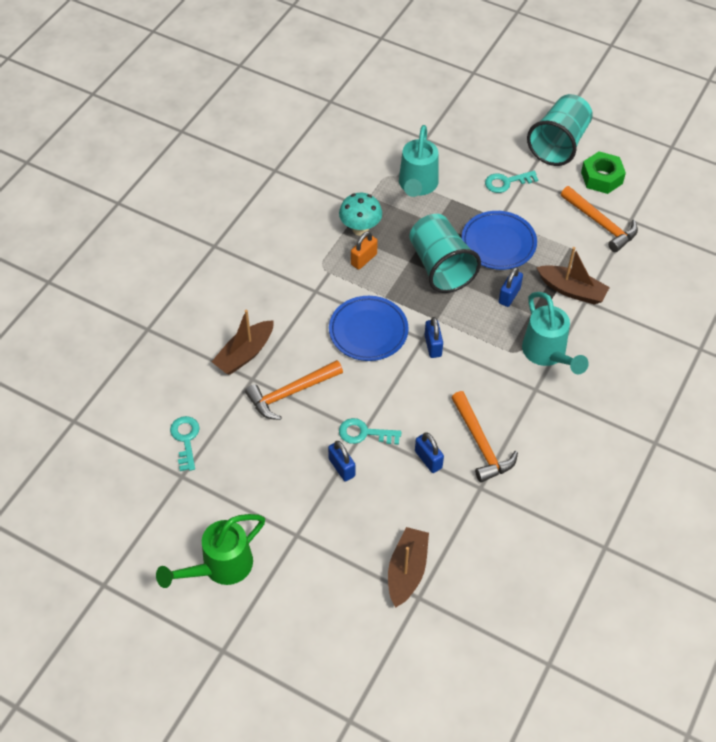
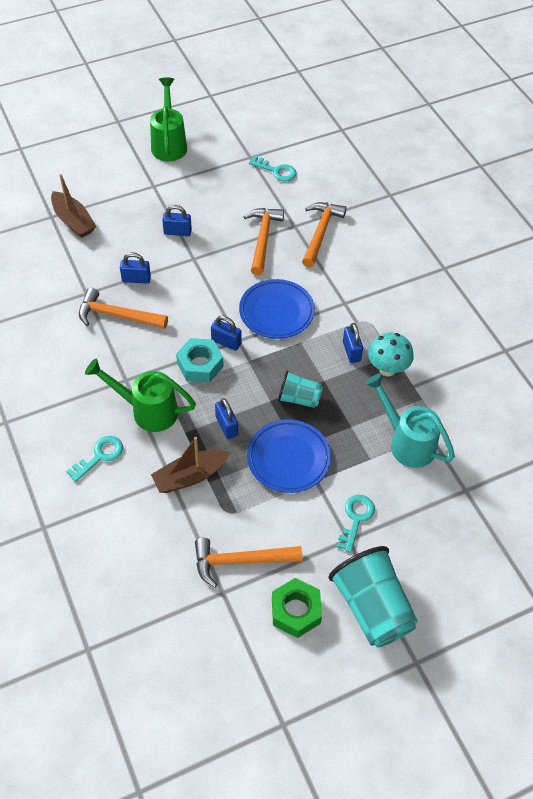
camera: 125 degrees right, 0 degrees up
brown boat [212,310,274,375] -> orange hammer [302,202,347,267]
turquoise key [339,418,401,445] -> turquoise key moved to [66,436,123,482]
orange padlock [351,231,378,270] -> blue padlock [343,323,363,363]
turquoise cup [410,214,481,293] -> turquoise cup [278,370,323,408], size x0.55
turquoise watering can [522,292,589,374] -> green watering can [85,358,196,432]
none -> turquoise nut [176,338,224,383]

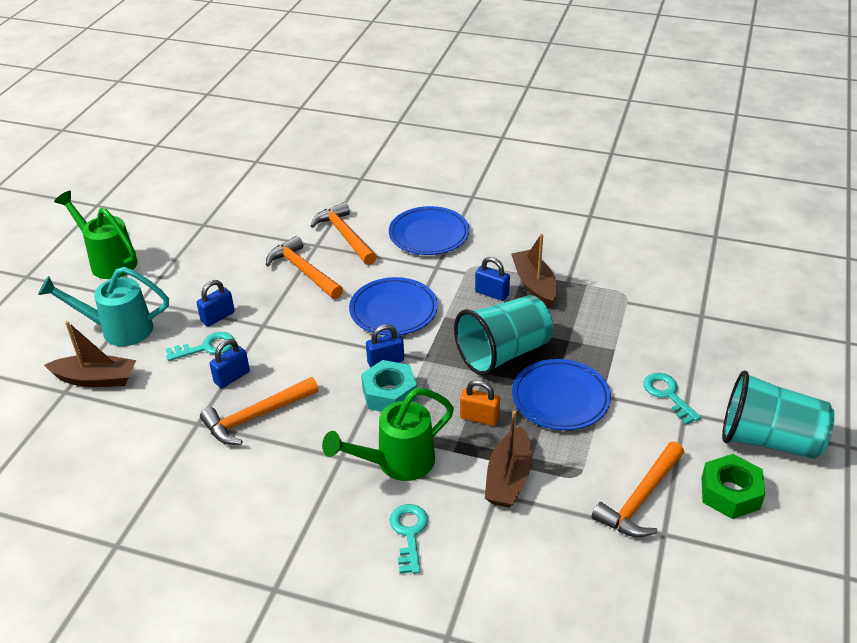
camera: 45 degrees left, 15 degrees down
blue padlock [215,398,238,439] -> orange padlock [460,380,500,426]
turquoise key [249,156,297,182] -> turquoise key moved to [166,332,234,361]
turquoise cup [278,370,323,408] -> turquoise cup [454,295,553,376], size x1.81
turquoise watering can [365,373,455,468] -> turquoise watering can moved to [38,267,169,346]
turquoise mushroom [368,332,414,376] -> brown boat [511,234,557,308]
none -> blue plate [389,206,470,255]

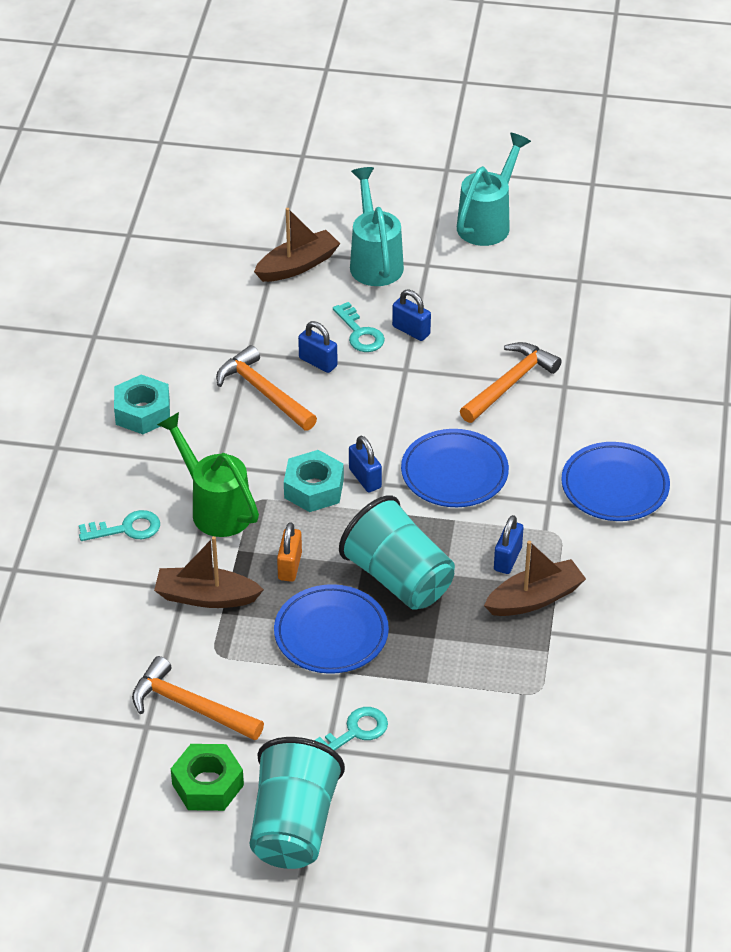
camera: 80 degrees right, 5 degrees up
brown boat [44,321,136,387] -> brown boat turned 120 degrees counterclockwise [254,208,340,282]
green watering can [54,191,137,279] -> turquoise watering can [457,133,531,246]
orange hammer [311,202,377,265] -> none
none -> turquoise nut [114,375,170,434]

